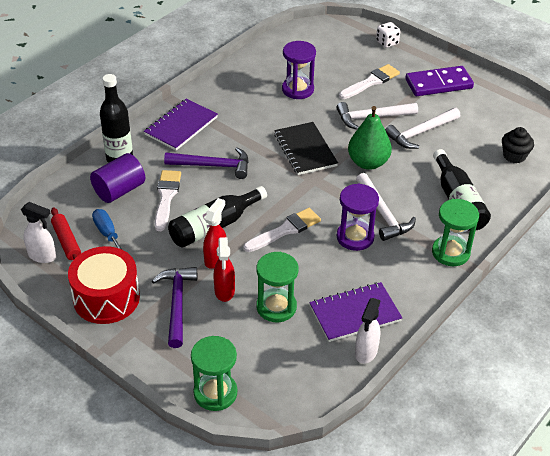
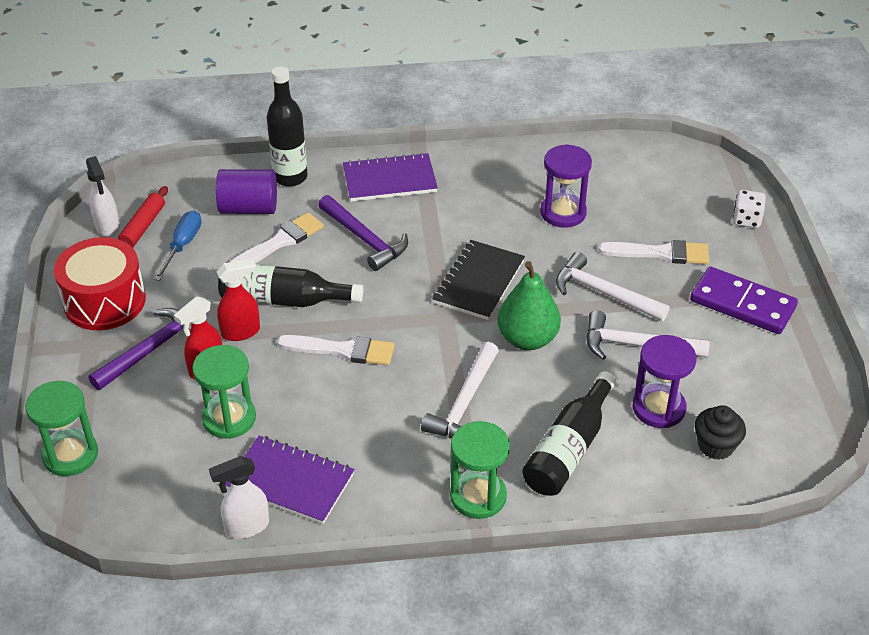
camera: 45 degrees right, 0 degrees up
purple hourglass [337,184,379,251] -> purple hourglass moved to [633,335,696,428]

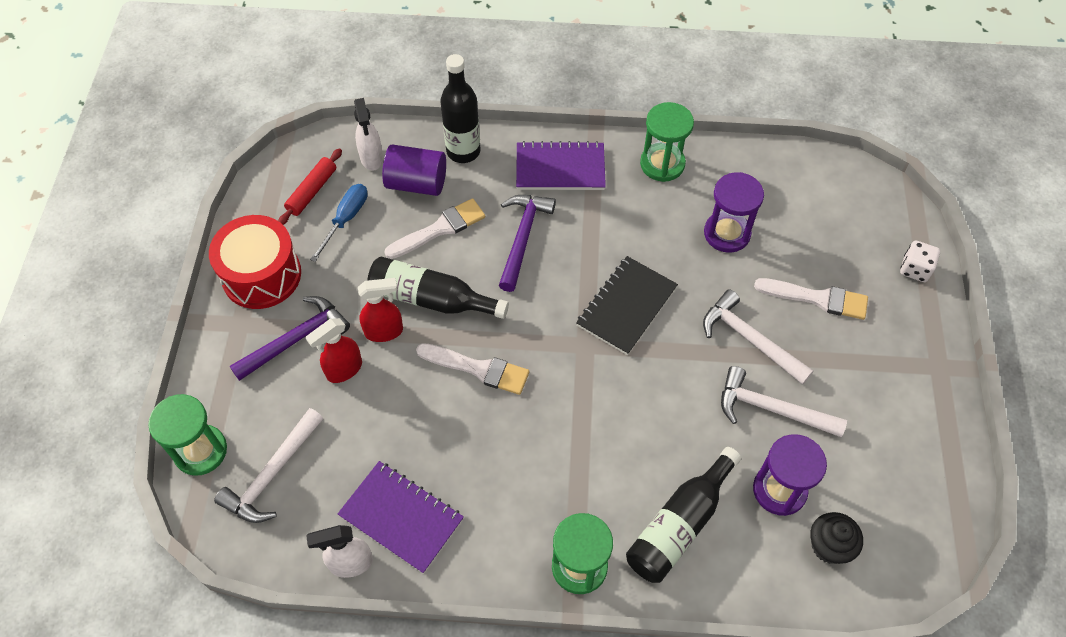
camera: 10 degrees right, 15 degrees up
white spray bottle [86,156,120,237] -> white spray bottle moved to [354,98,383,171]
green hourglass [192,345,256,439] -> green hourglass moved to [640,102,694,182]
purple hammer [318,195,408,271] -> purple hammer turned 135 degrees counterclockwise [499,195,556,292]
white hammer [421,342,499,439] -> white hammer moved to [214,408,323,523]
green pear [497,261,561,350] -> none
purple domino [690,267,798,334] -> none

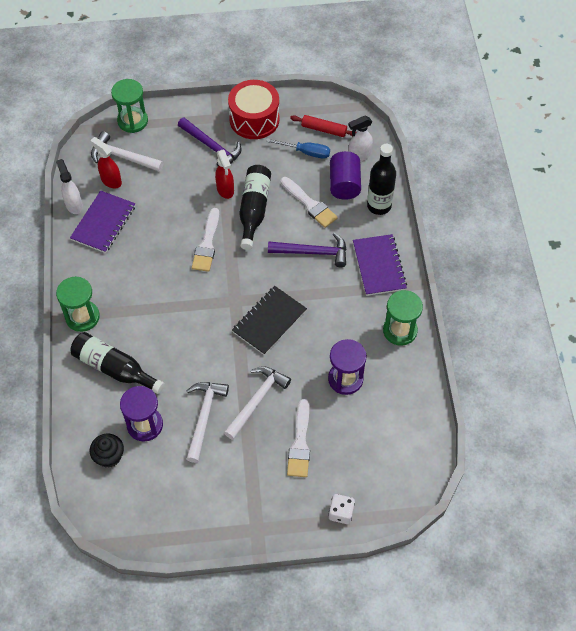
camera: 80 degrees right, 0 degrees up
red spray bottle [305,318,362,383] -> red spray bottle moved to [90,137,122,189]
black notebook [576,256,678,355] -> black notebook turned 75 degrees counterclockwise [232,286,307,355]

